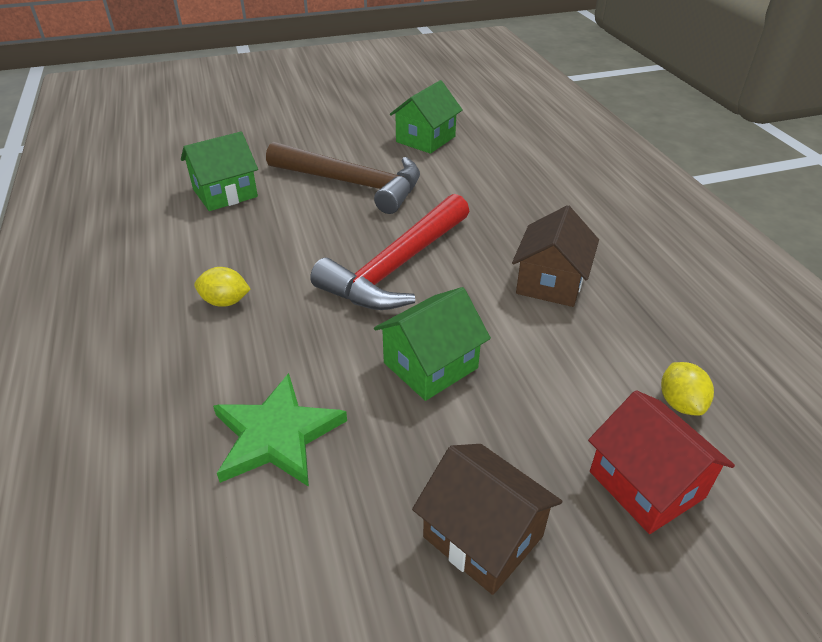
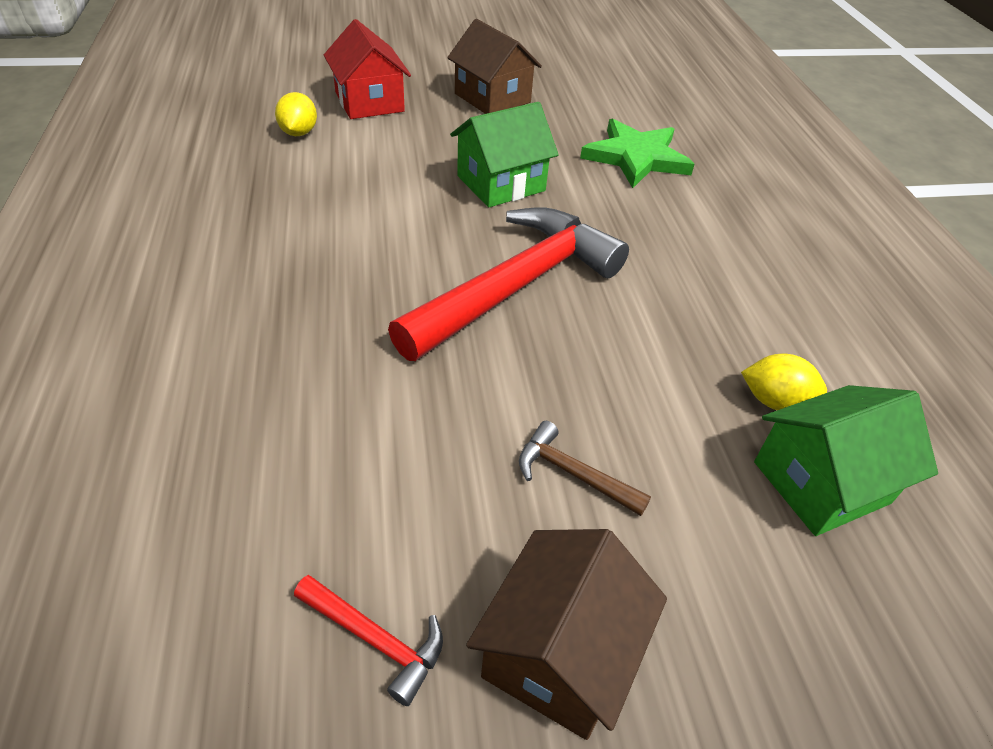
camera: 175 degrees left, 5 degrees up
yellow lemon [194,267,251,307] -> yellow lemon moved to [741,354,827,410]
brown hammer [266,142,420,214] -> brown hammer [519,421,651,516], size x0.41
green house [389,80,463,154] -> red hammer [294,575,443,706]
brown house [512,205,599,307] -> brown house moved to [466,529,667,740]

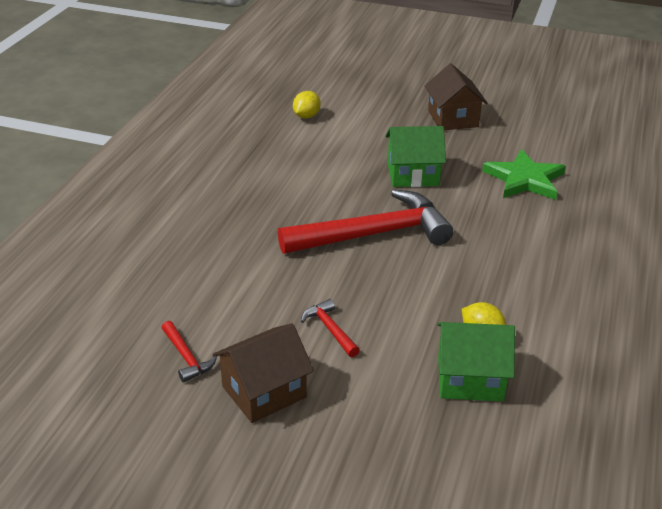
camera: 30 degrees right, 10 degrees down
red house [324,19,411,119] -> none
brown hammer [519,421,651,516] -> red hammer [301,299,360,357]

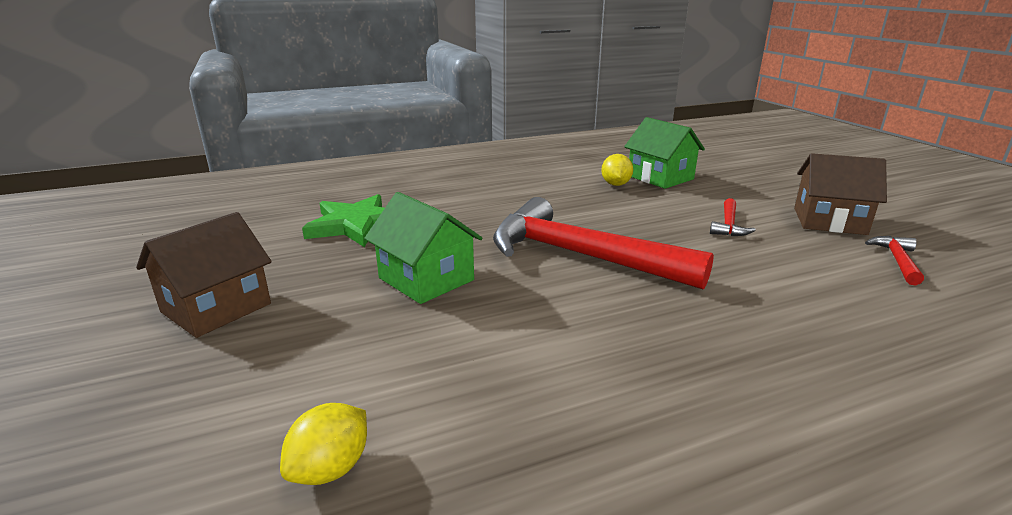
camera: 130 degrees left, 10 degrees down
yellow lemon [293,91,321,119] -> yellow lemon turned 45 degrees counterclockwise [280,403,367,485]

